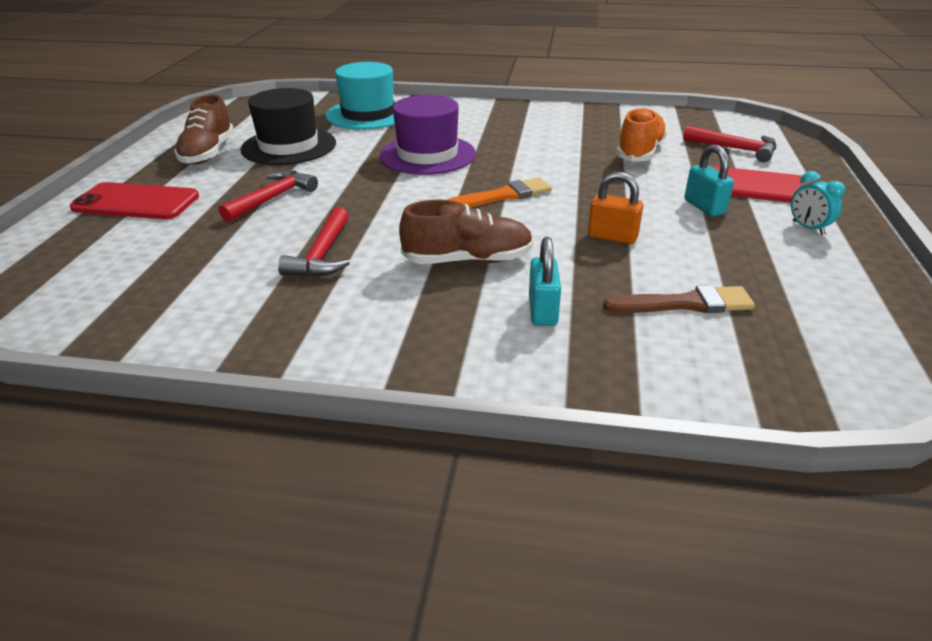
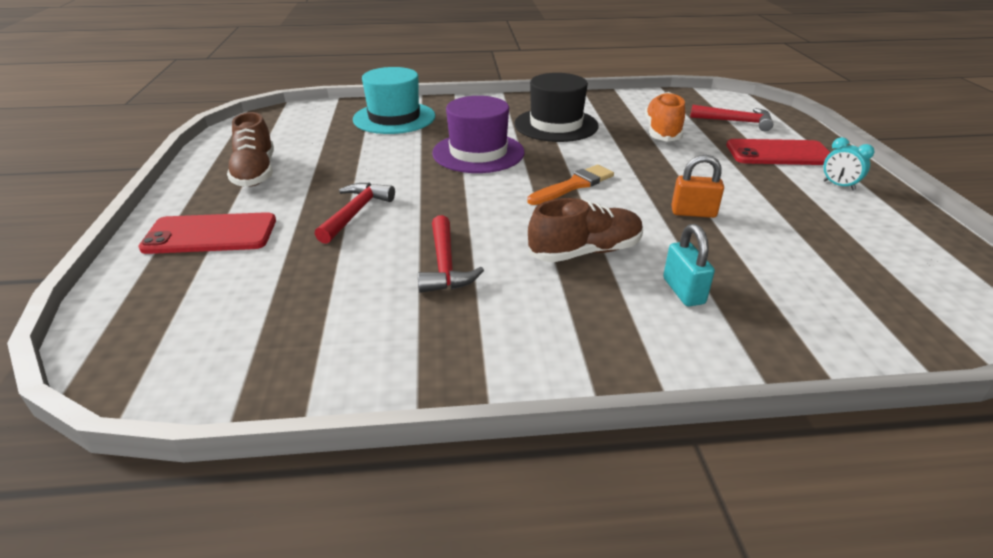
camera: 15 degrees left, 0 degrees up
black hat [240,88,336,165] -> black hat moved to [514,73,599,142]
brown brush [603,285,755,313] -> none
turquoise padlock [684,144,734,217] -> none

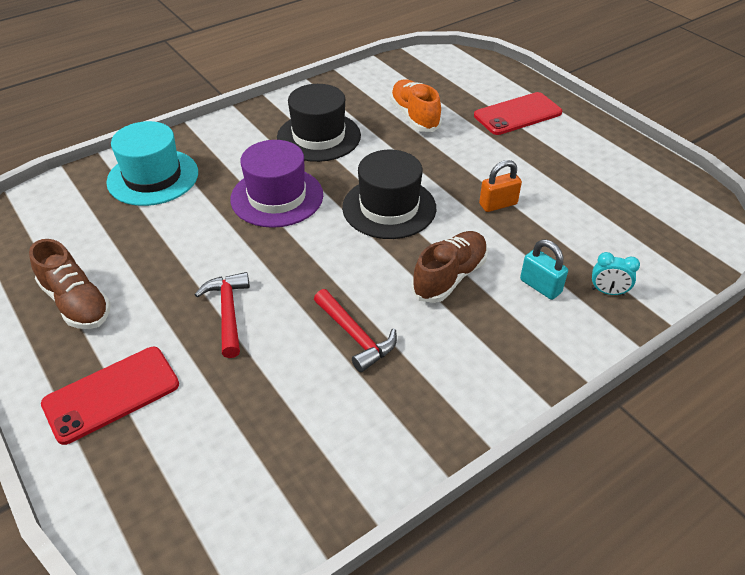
camera: 30 degrees left, 10 degrees up
orange brush [527,165,614,205] -> black hat [342,150,436,239]
red hammer [690,105,773,131] -> none
turquoise clock [823,137,875,190] -> turquoise clock moved to [592,252,640,296]

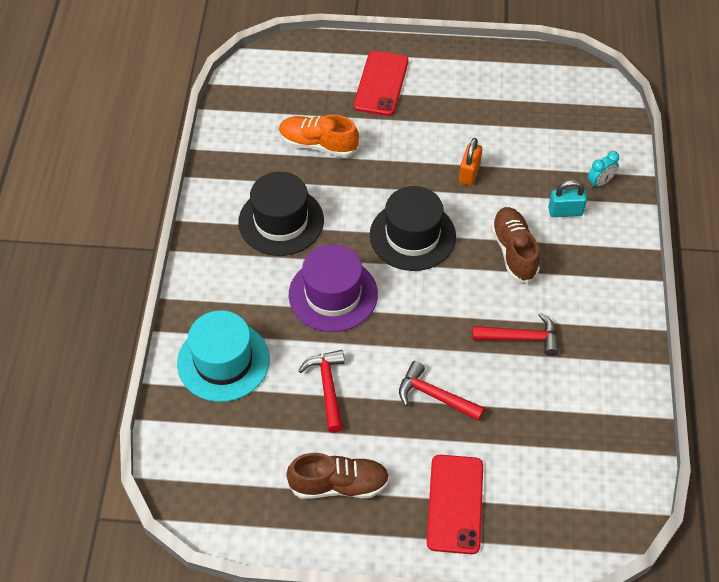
camera: 50 degrees left, 10 degrees up
none -> red hammer [298,350,345,433]

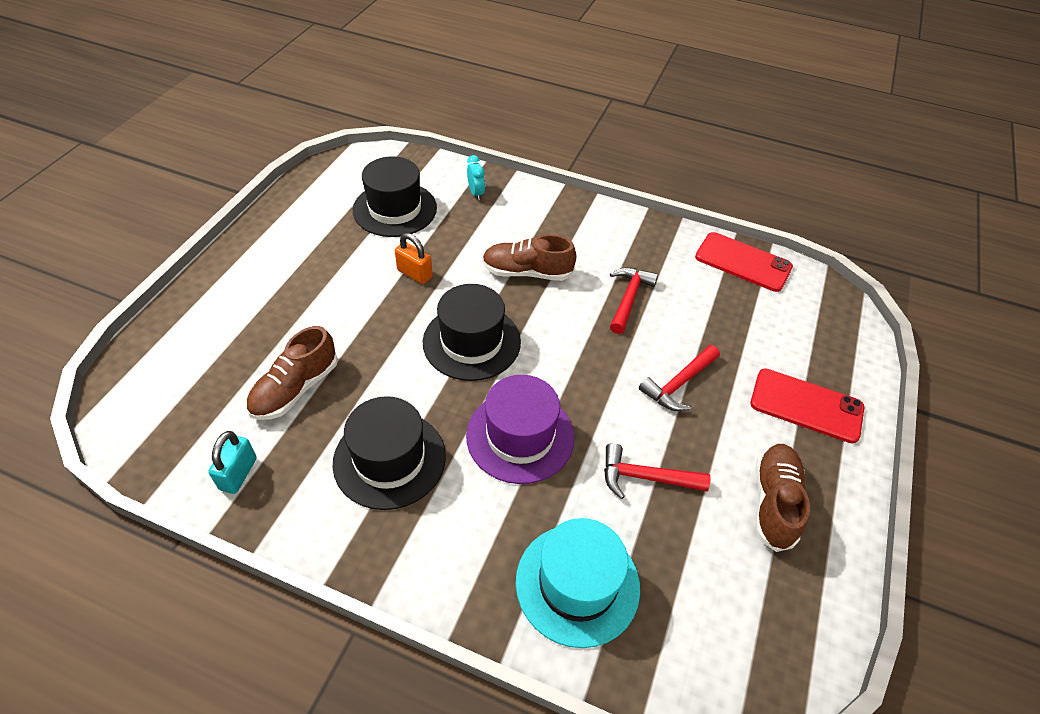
camera: 75 degrees left, 5 degrees down
orange shoe [279,115,359,158] -> brown shoe [246,326,338,420]
red phone [354,51,409,116] -> red phone moved to [695,232,793,292]
turquoise padlock [548,180,587,217] -> turquoise padlock moved to [208,431,257,494]
none -> black hat [353,156,437,237]

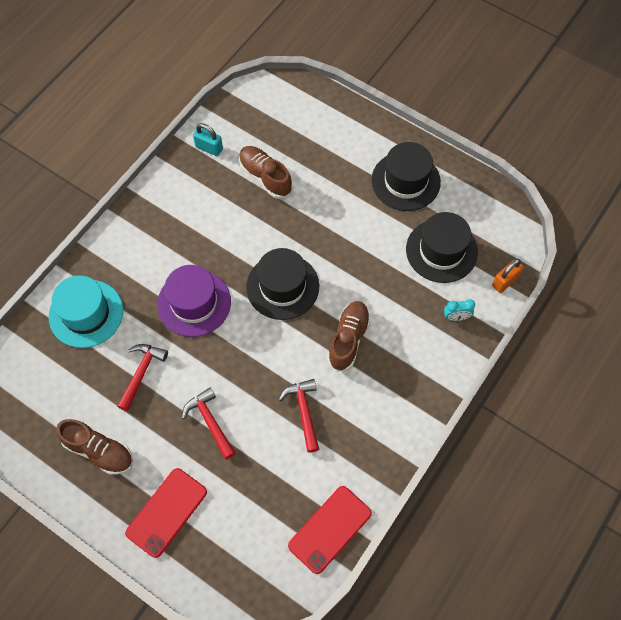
camera: 105 degrees right, 15 degrees up
black hat [333,396,446,510] -> black hat moved to [371,142,441,211]
orange padlock [395,233,433,284] -> orange padlock moved to [492,259,524,293]
red hammer [610,267,658,334] -> red hammer turned 135 degrees counterclockwise [279,379,319,453]

